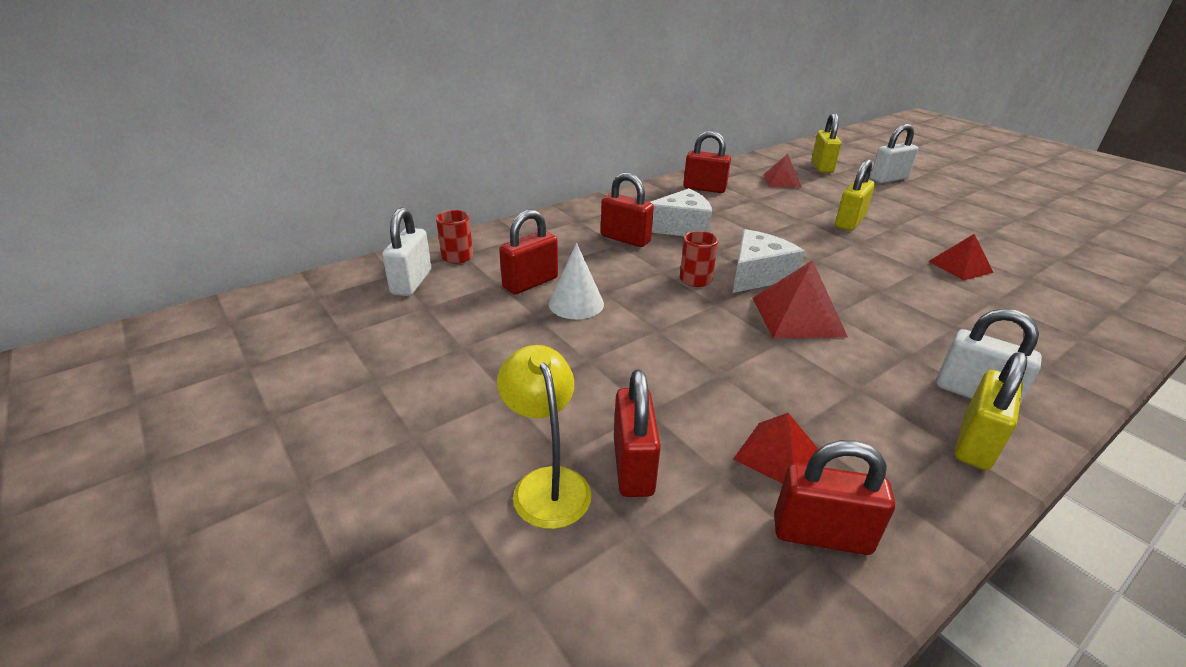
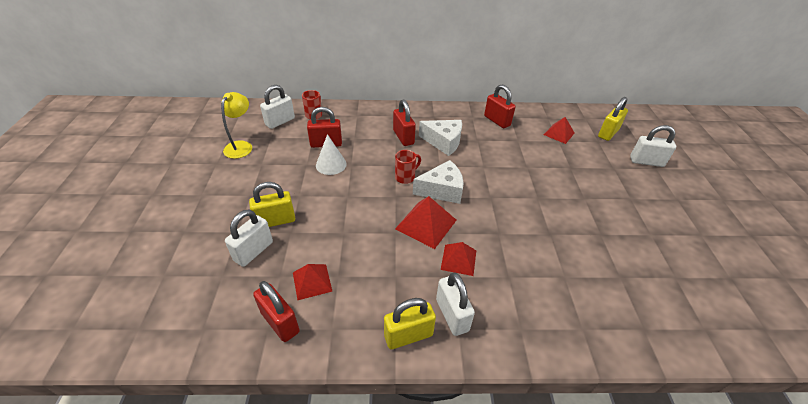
camera: 35 degrees right, 10 degrees up
yellow lamp [497,345,591,529] -> yellow lamp moved to [221,92,252,159]
red padlock [614,370,661,497] -> white padlock [225,210,273,267]
yellow padlock [835,159,875,231] -> yellow padlock moved to [249,182,295,227]
red pyramid [929,234,993,281] -> red pyramid moved to [441,242,476,276]

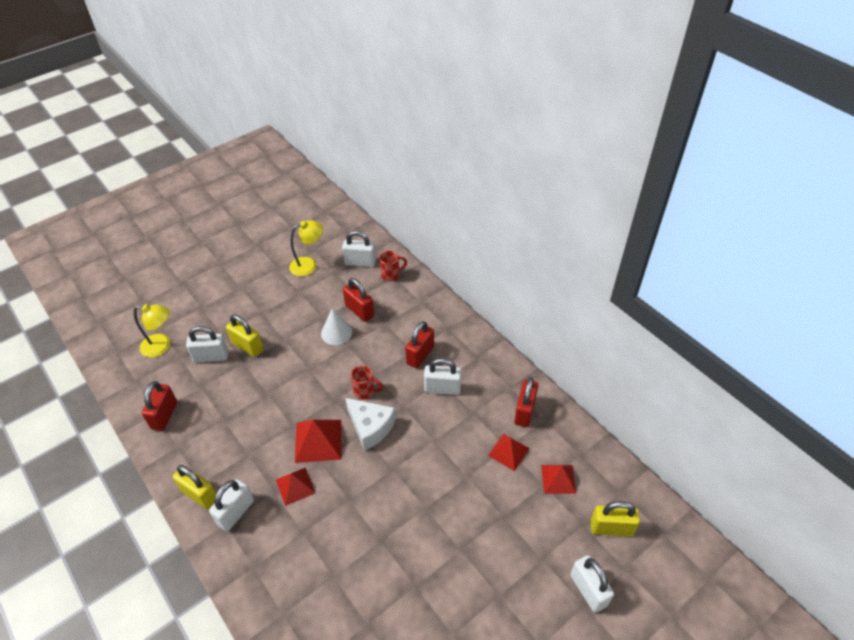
camera: 55 degrees right, 5 degrees up
red pyramid [293,264,332,300] -> red pyramid moved to [488,434,530,471]
white cheese [419,120,462,156] -> white padlock [424,358,462,395]
none -> yellow lamp [134,304,170,357]

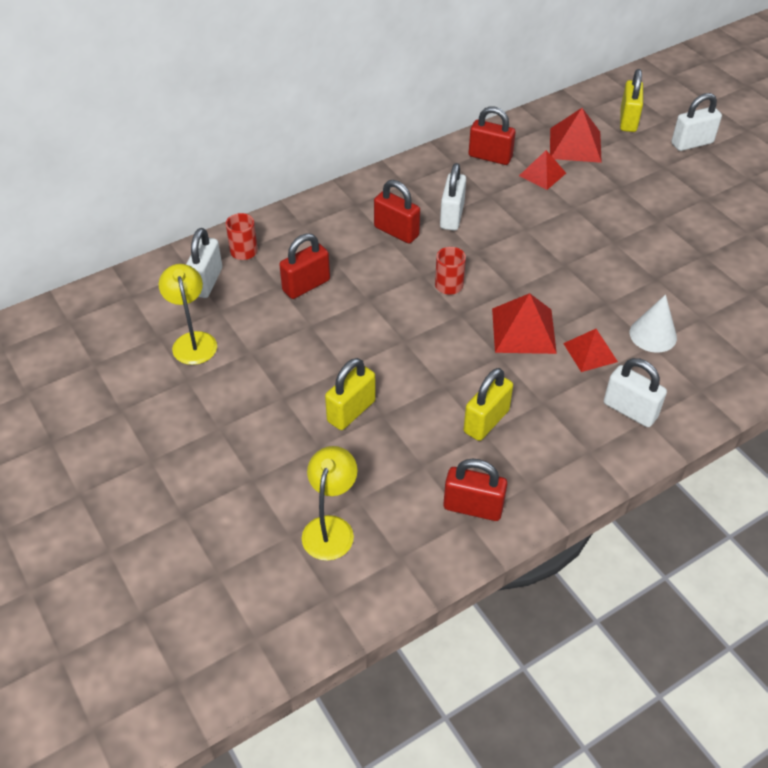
camera: 85 degrees left, 0 degrees up
yellow padlock [173,465,216,510] -> yellow padlock moved to [464,368,513,441]
white padlock [186,326,228,362] -> none
white cone [321,308,352,345] -> white cone moved to [630,294,677,353]
white cheese [345,398,396,451] -> none
red pyramid [541,465,576,494] -> red pyramid [550,108,602,163], size x1.52

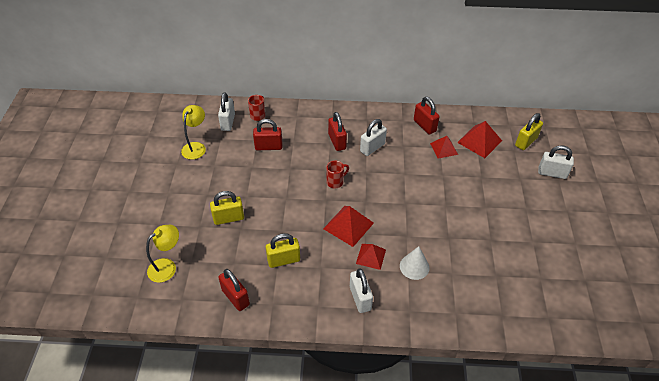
camera: 35 degrees right, 0 degrees up
white padlock [186,228,222,298] -> white padlock turned 45 degrees counterclockwise [218,92,235,131]

